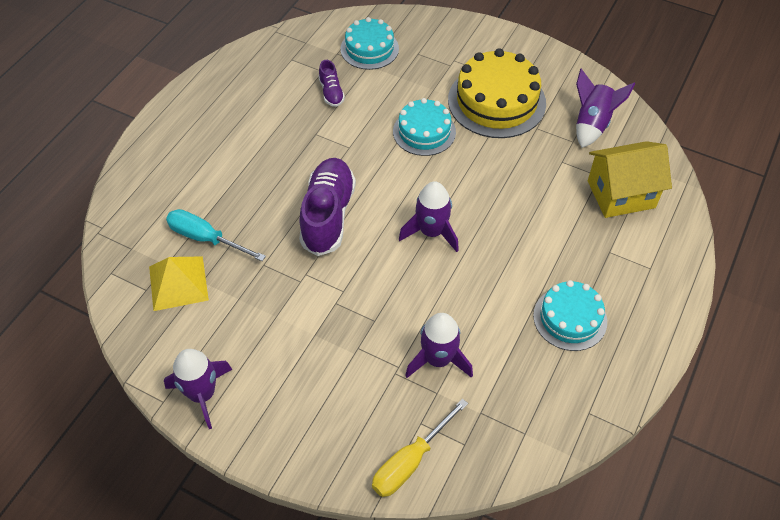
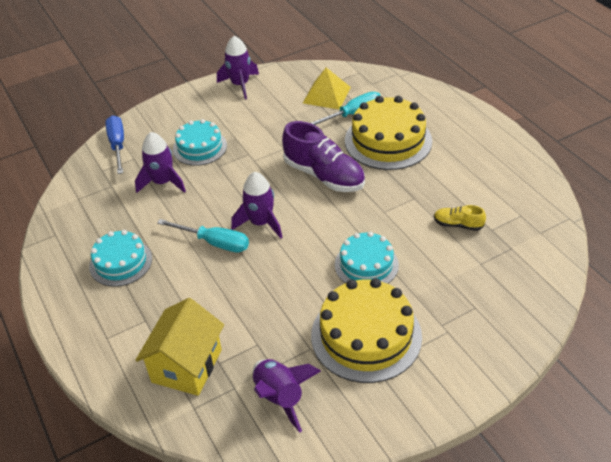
camera: 125 degrees right, 10 degrees down
purple shoe [319,60,345,107] -> yellow shoe [434,205,486,231]
turquoise cake [341,17,399,70] -> turquoise cake moved to [173,119,227,166]
yellow screwdriver [372,399,468,497] -> blue screwdriver [105,115,124,174]
none -> turquoise screwdriver [157,219,249,252]
none -> yellow cake [345,96,432,170]

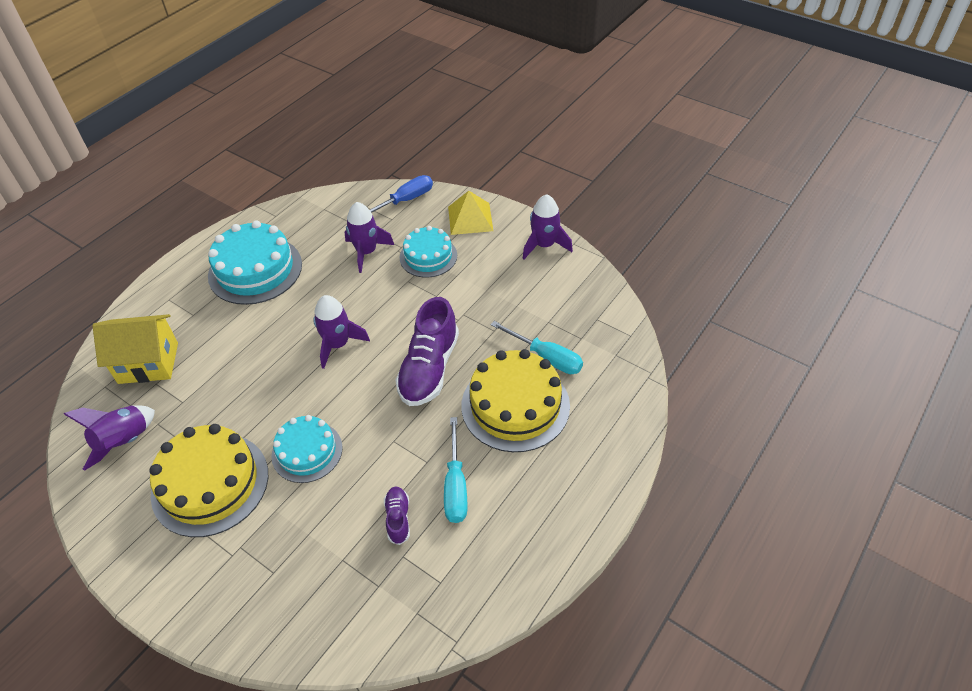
camera: 65 degrees right, 5 degrees up
turquoise cake [89,230,152,287] -> turquoise cake [208,220,302,305], size x1.60
turquoise screwdriver [157,219,249,252] -> turquoise screwdriver moved to [444,417,467,523]
yellow pyramid [303,68,351,110] -> yellow pyramid moved to [448,191,493,235]
yellow shoe [434,205,486,231] -> purple shoe [384,487,410,545]

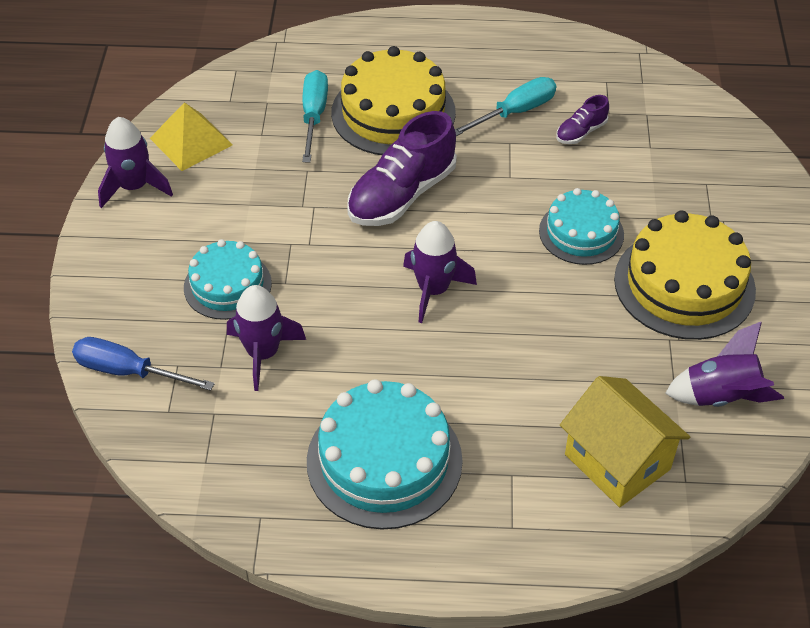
camera: 125 degrees left, 0 degrees up
purple shoe [395,297,459,406] -> purple shoe turned 150 degrees clockwise [347,111,457,226]
yellow pyramid [448,191,493,235] -> yellow pyramid moved to [150,102,233,171]

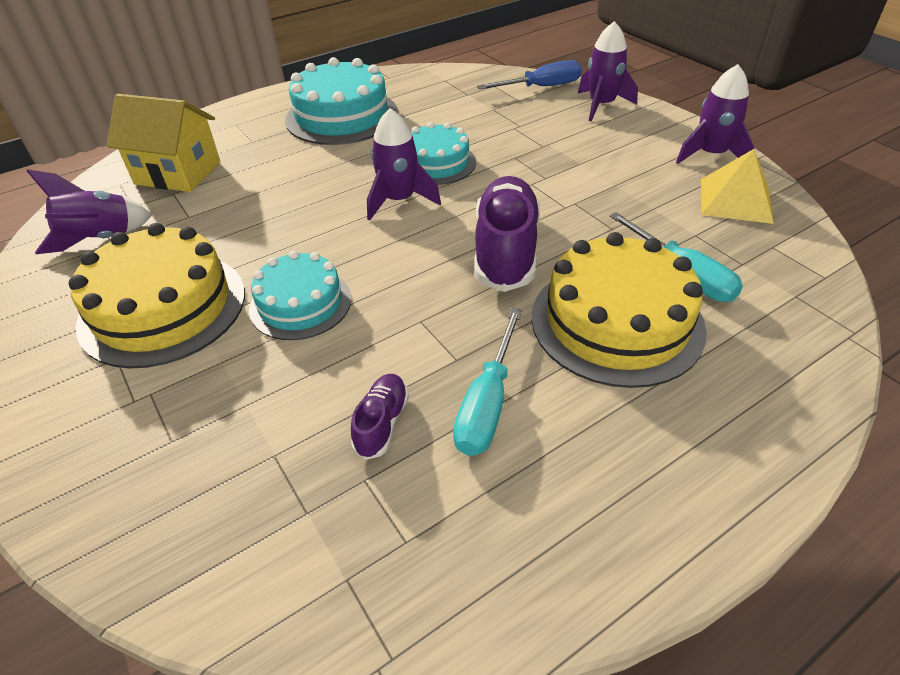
camera: 145 degrees right, 5 degrees down
turquoise cake [184,239,272,320] -> turquoise cake moved to [411,122,476,185]
purple rocket [227,285,306,391] -> purple rocket moved to [578,21,638,121]

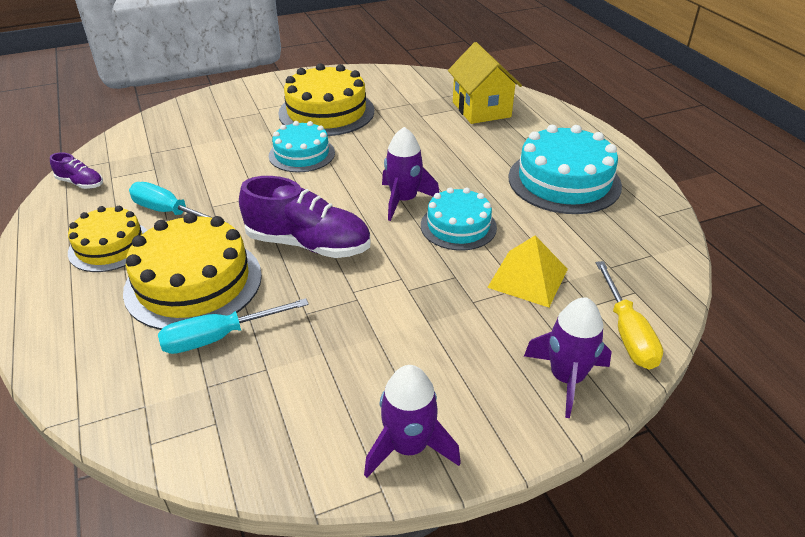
camera: 100 degrees right, 5 degrees down
purple rocket [27,169,152,254] -> none
yellow house [107,94,221,192] -> yellow house turned 45 degrees counterclockwise [448,42,522,124]
purple shoe [351,374,409,460] -> purple shoe moved to [50,152,103,189]
blue screwdriver [477,60,582,89] -> yellow screwdriver [596,261,663,370]
yellow pyramid [701,149,774,224] -> yellow pyramid moved to [487,236,568,307]
none -> yellow cake [68,206,148,272]

